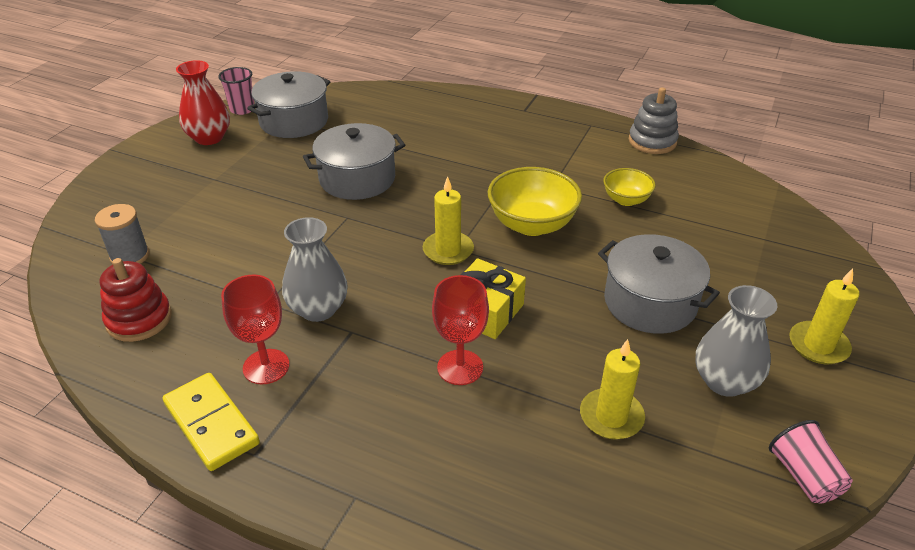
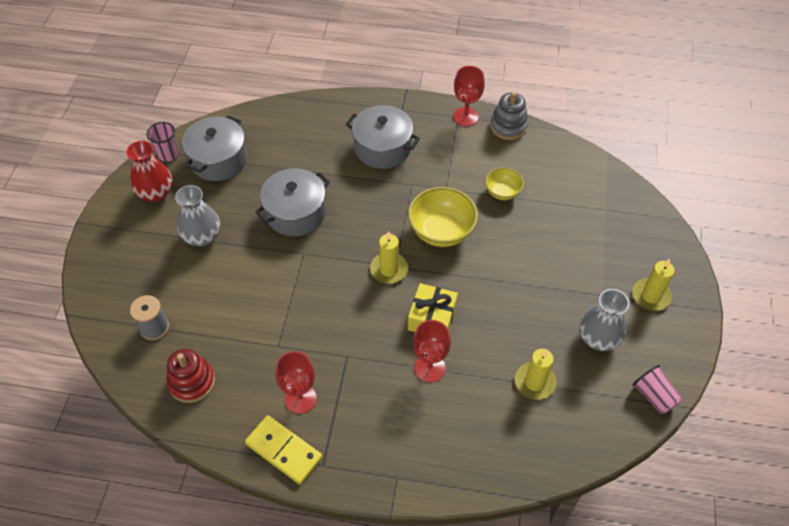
camera: 15 degrees left, 15 degrees up
grey vase [282,217,348,322] -> grey vase moved to [175,185,220,246]
grey pot [598,234,720,334] -> grey pot moved to [346,105,420,169]
none -> red goblet [453,66,485,127]

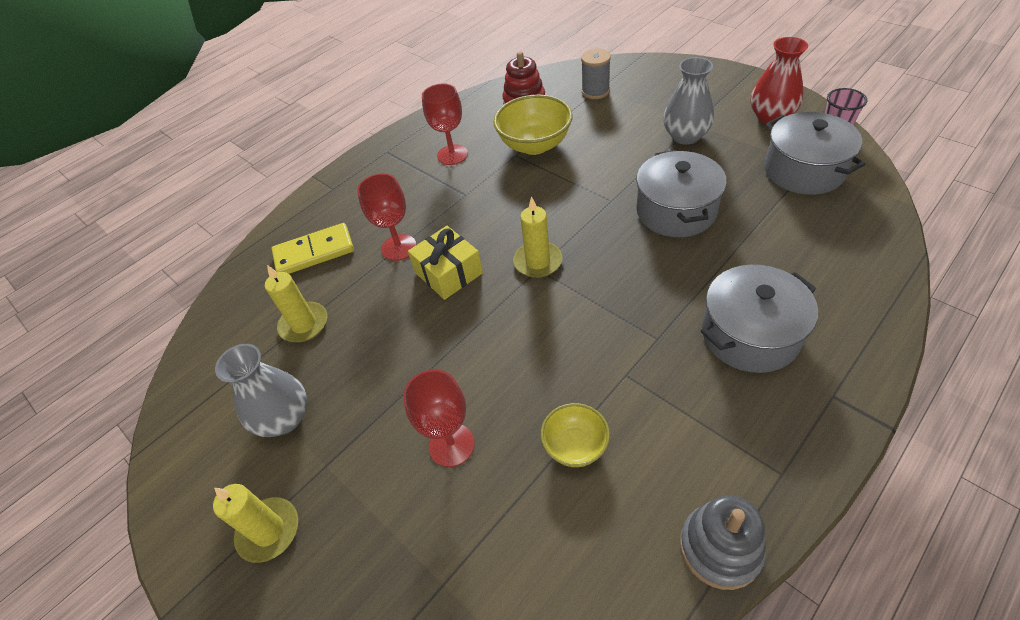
camera: 130 degrees right, 5 degrees down
yellow domino [245,415,322,484] -> yellow domino moved to [271,223,354,274]
yellow bowl [408,187,478,247] -> yellow bowl moved to [493,95,573,155]
red goblet [453,66,485,127] -> red goblet moved to [403,369,475,467]
pink cup [633,365,682,414] -> none

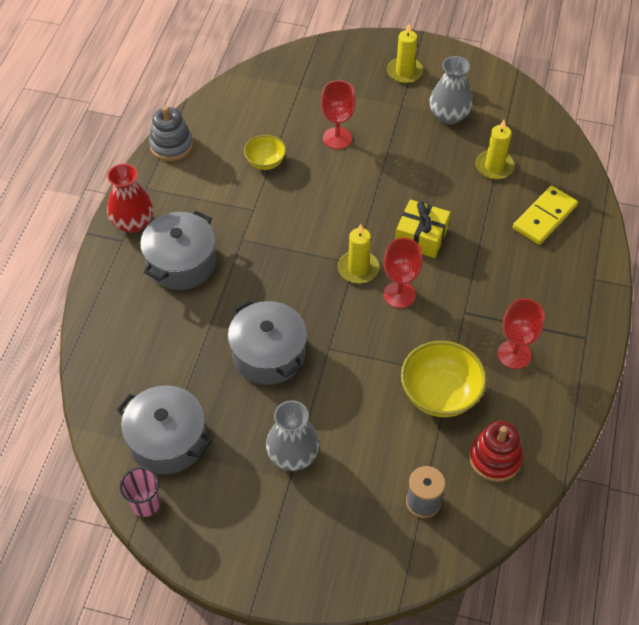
camera: 145 degrees right, 5 degrees up
red goblet [357,173,417,261] -> red goblet moved to [383,238,423,308]
red vase [751,37,808,125] -> red vase moved to [107,164,154,233]

